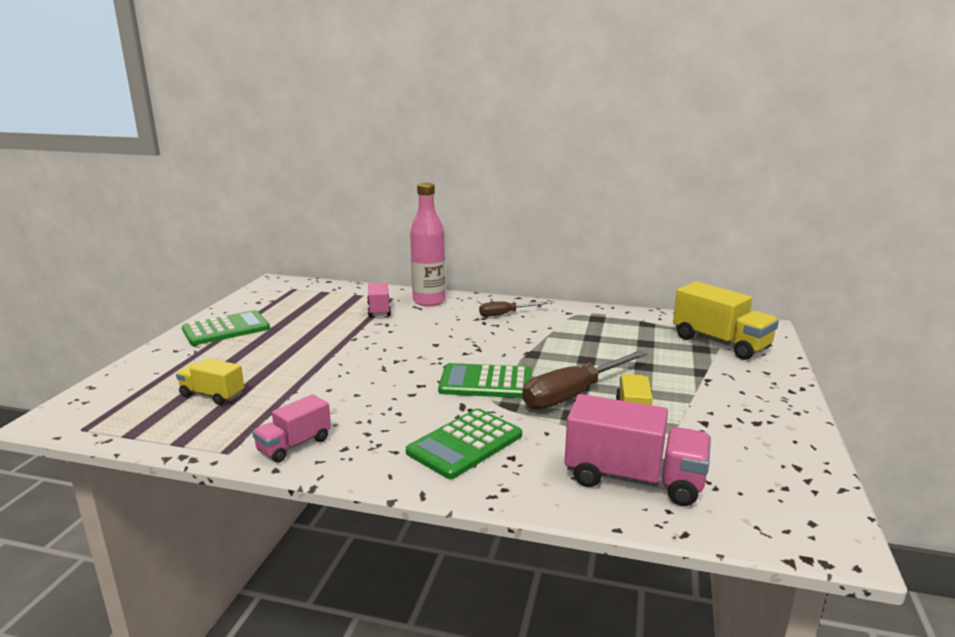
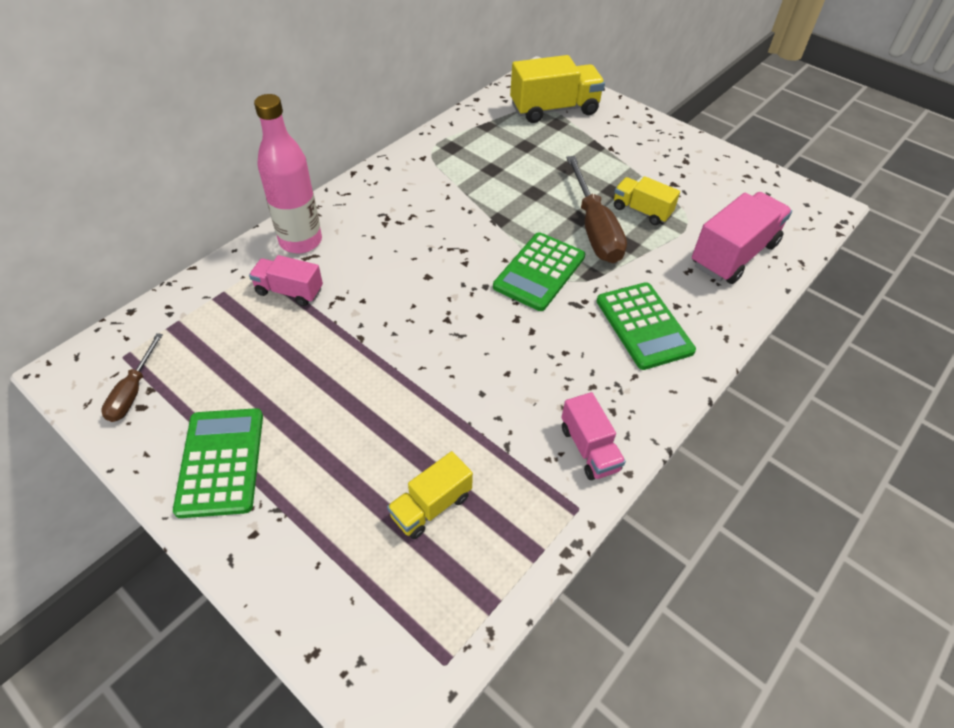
camera: 65 degrees left, 30 degrees up
brown screwdriver [479,301,548,316] -> brown screwdriver moved to [101,333,163,422]

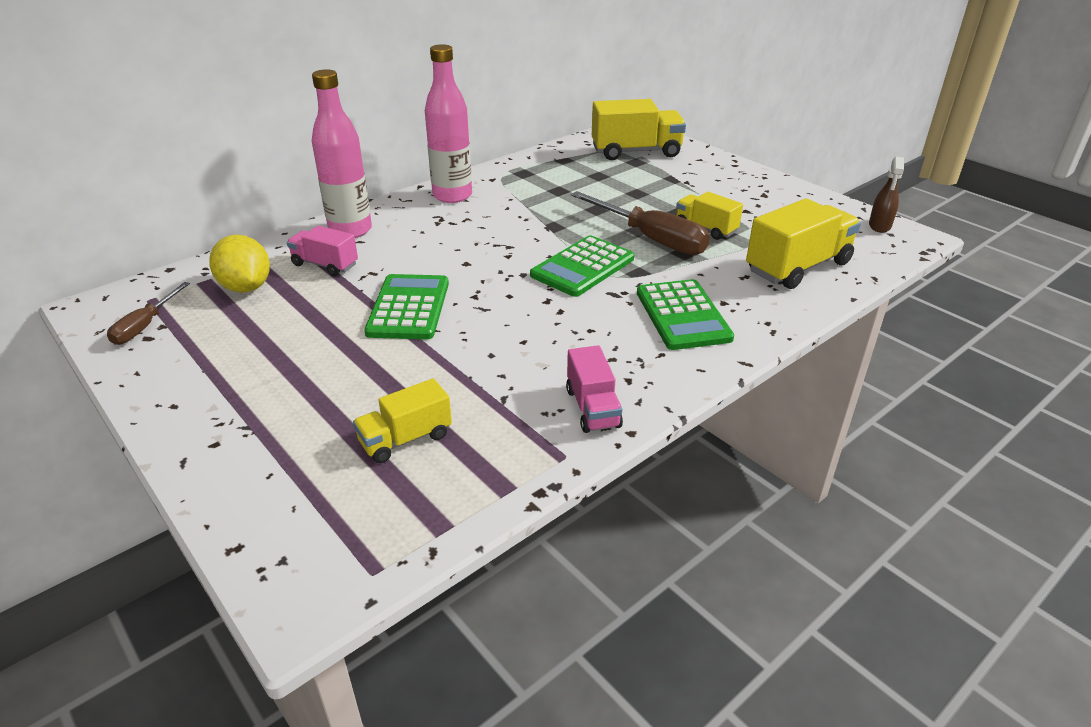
camera: 10 degrees right, 15 degrees down
green calculator [173,408,263,518] -> green calculator moved to [364,274,449,339]
brown screwdriver [566,156,627,263] -> brown screwdriver turned 45 degrees counterclockwise [571,191,710,255]
pink truck [692,192,792,284] -> yellow truck [746,198,861,289]
none -> yellow lemon [209,235,270,293]
none -> pink bottle [425,44,472,203]
none -> brown spray bottle [869,157,904,233]

